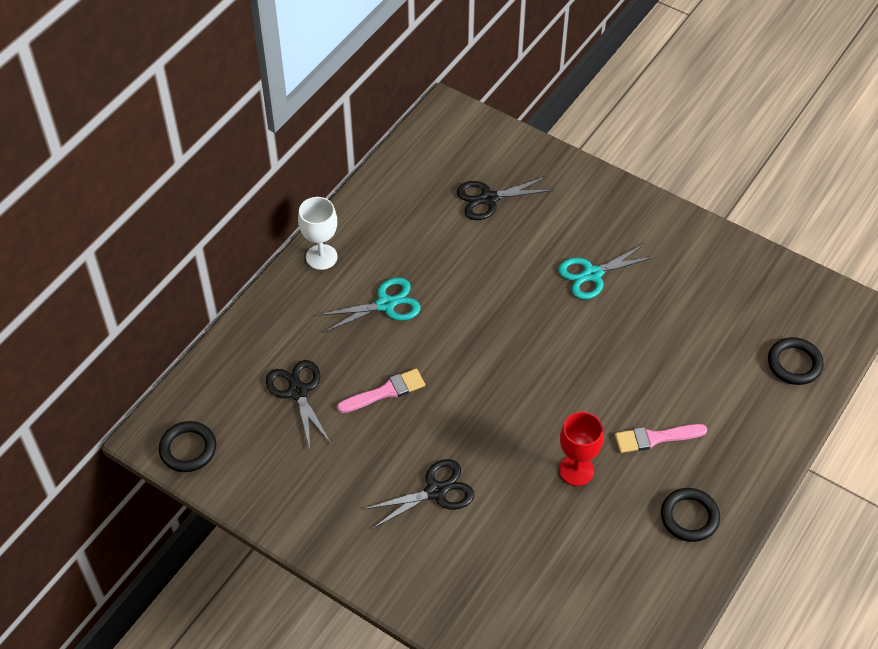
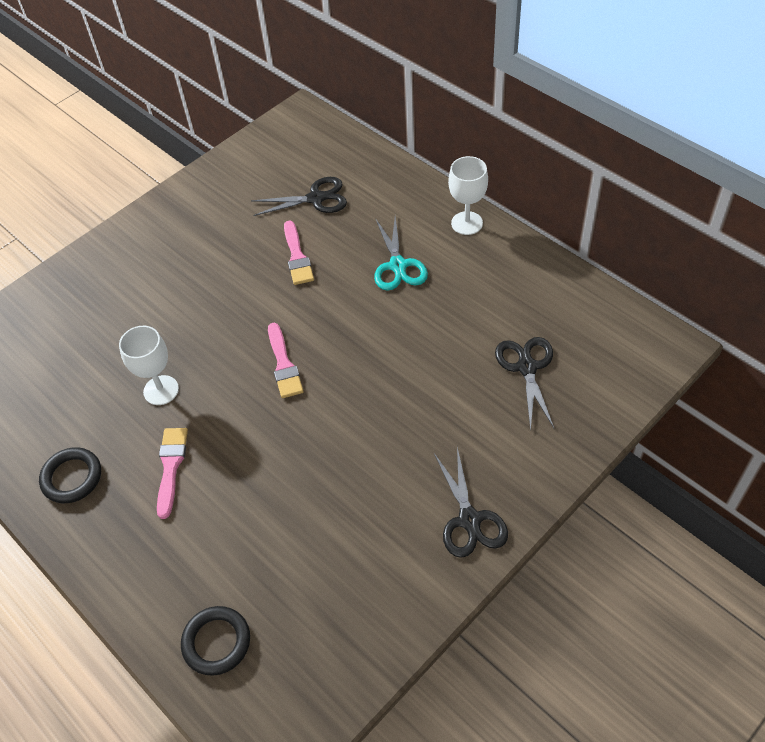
camera: 105 degrees right, 0 degrees up
black ring [159,421,216,472] -> none
black scissors [364,459,474,529] -> black scissors moved to [434,447,508,558]
turquoise scissors [558,243,655,300] -> none
red goblet [559,412,604,486] -> white goblet [119,326,179,405]
none -> pink brush [268,323,303,398]

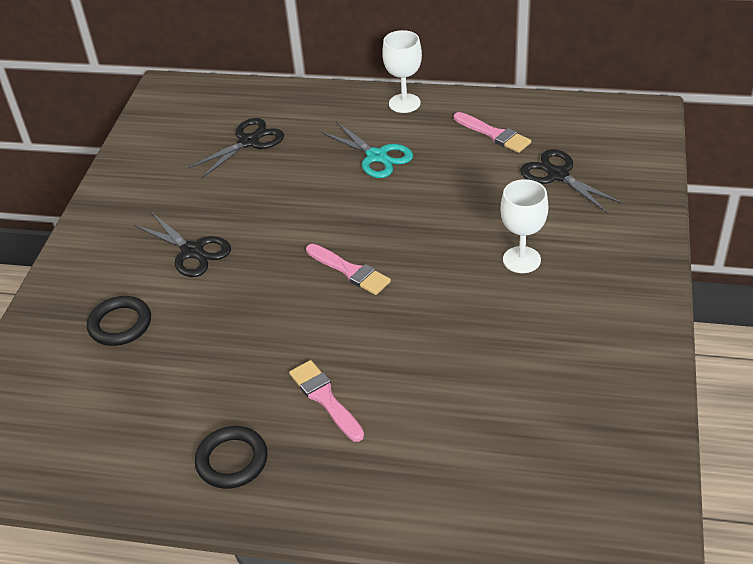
camera: 35 degrees left, 10 degrees down
white goblet [119,326,179,405] -> white goblet moved to [501,179,548,273]
black ring [181,606,250,676] -> black ring moved to [87,296,151,346]
pink brush [284,221,314,285] -> pink brush moved to [454,112,531,153]
black scissors [434,447,508,558] -> black scissors moved to [134,212,231,277]

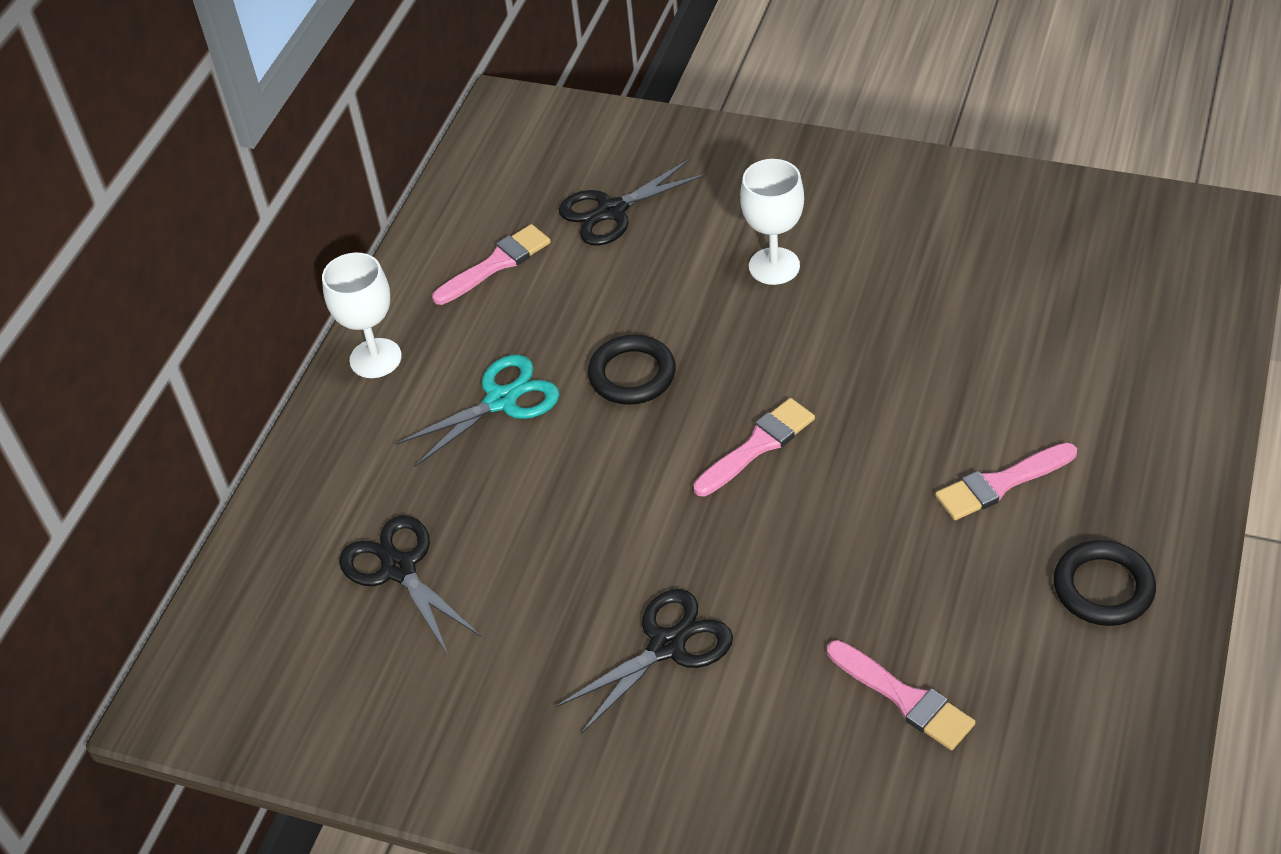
camera: 80 degrees left, 5 degrees up
black ring [87,296,151,346] -> black ring moved to [588,335,676,405]
none -> pink brush [827,640,976,750]

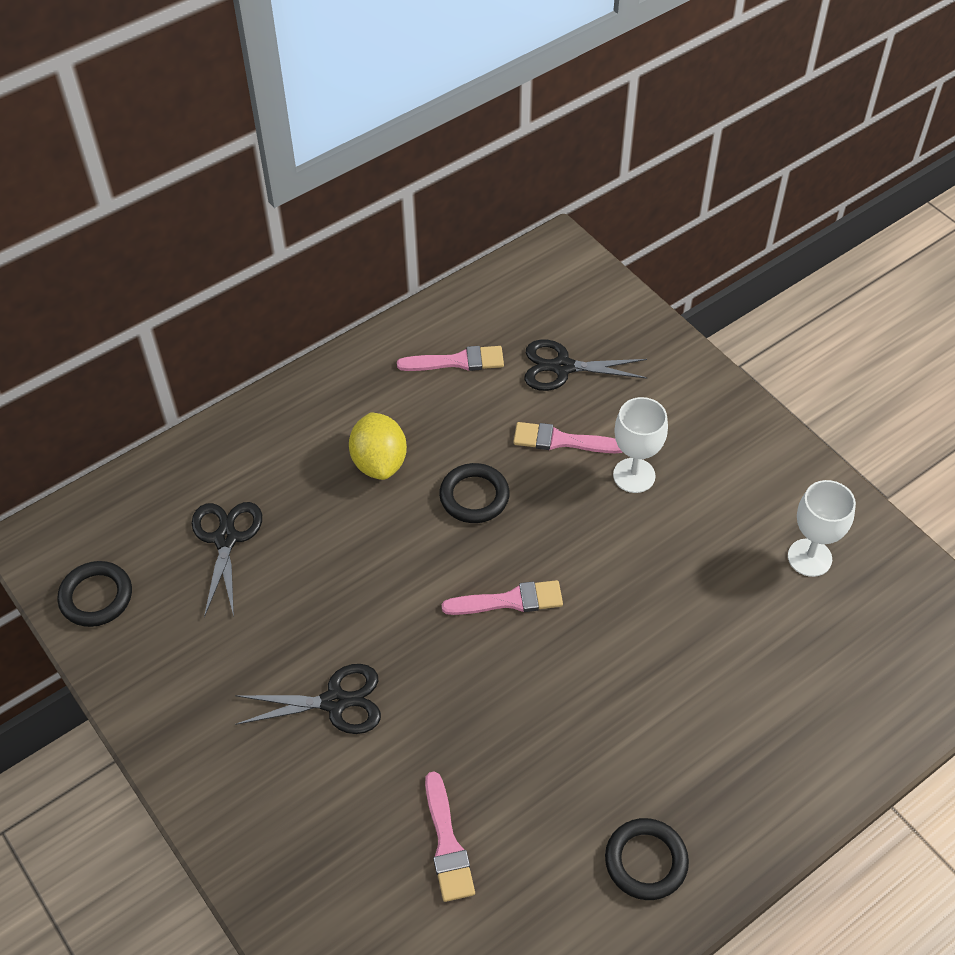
camera: 30 degrees right, 5 degrees up
white goblet [322,253,402,378] -> white goblet moved to [788,480,856,577]
turquoise scissors [395,355,560,467] -> yellow lemon [349,412,407,480]
pink brush [935,442,1077,520] -> pink brush moved to [513,422,622,453]
none -> black ring [57,561,132,627]

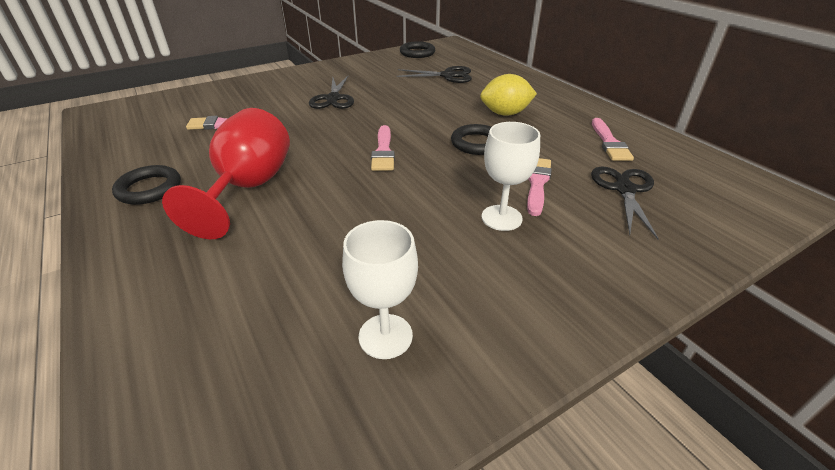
camera: 95 degrees right, 15 degrees down
none -> red goblet [162,108,290,239]

